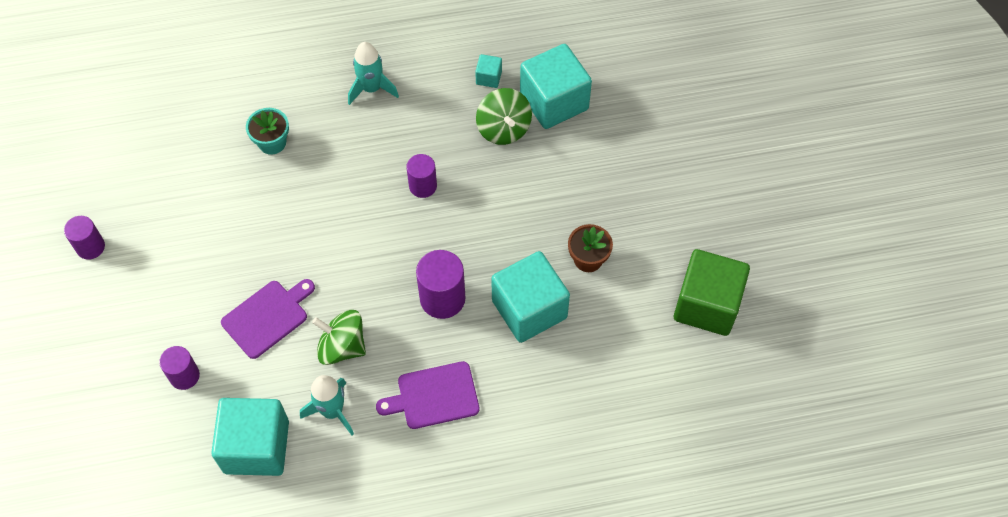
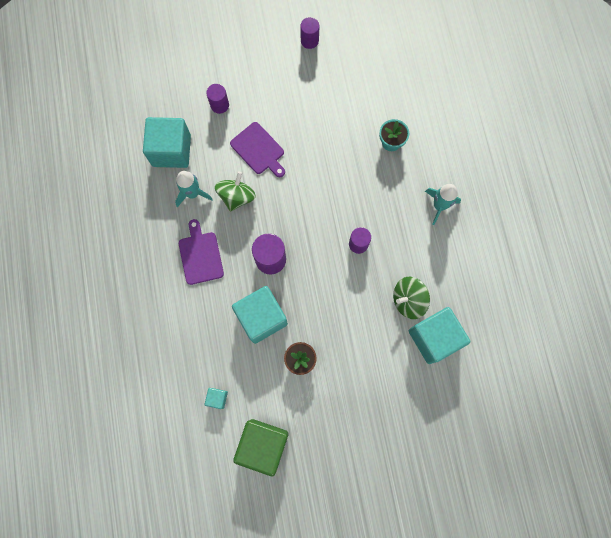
camera: 90 degrees right, 15 degrees up
turquoise cube [475,54,502,88] -> turquoise cube moved to [205,388,228,409]

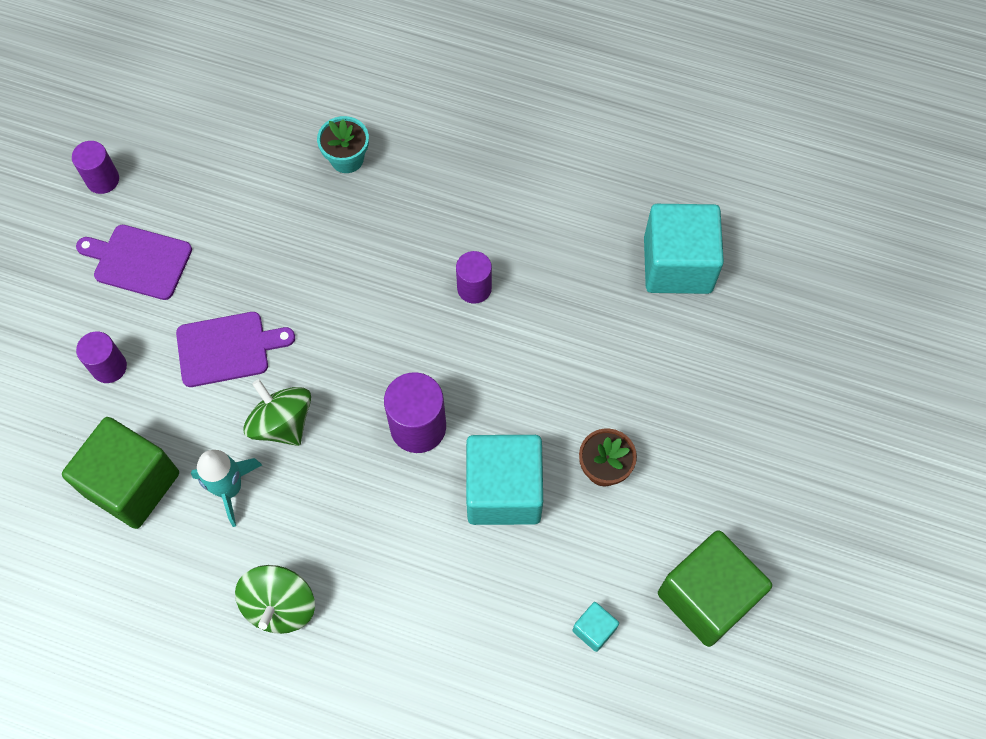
camera: 60 degrees left, 10 degrees down
turquoise cube [143,117,191,168] -> green cube [62,417,179,529]
purple cutting board [179,219,224,285] -> purple cutting board moved to [76,225,192,300]
green spinning top [393,277,430,319] -> green spinning top moved to [235,565,315,634]
turquoise rocket [425,184,461,225] -> none

